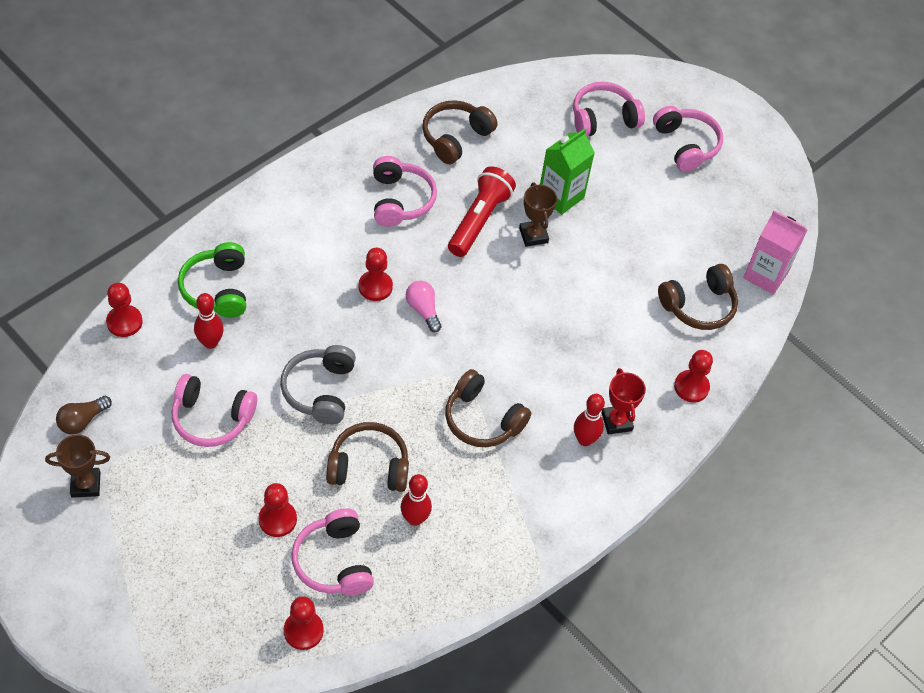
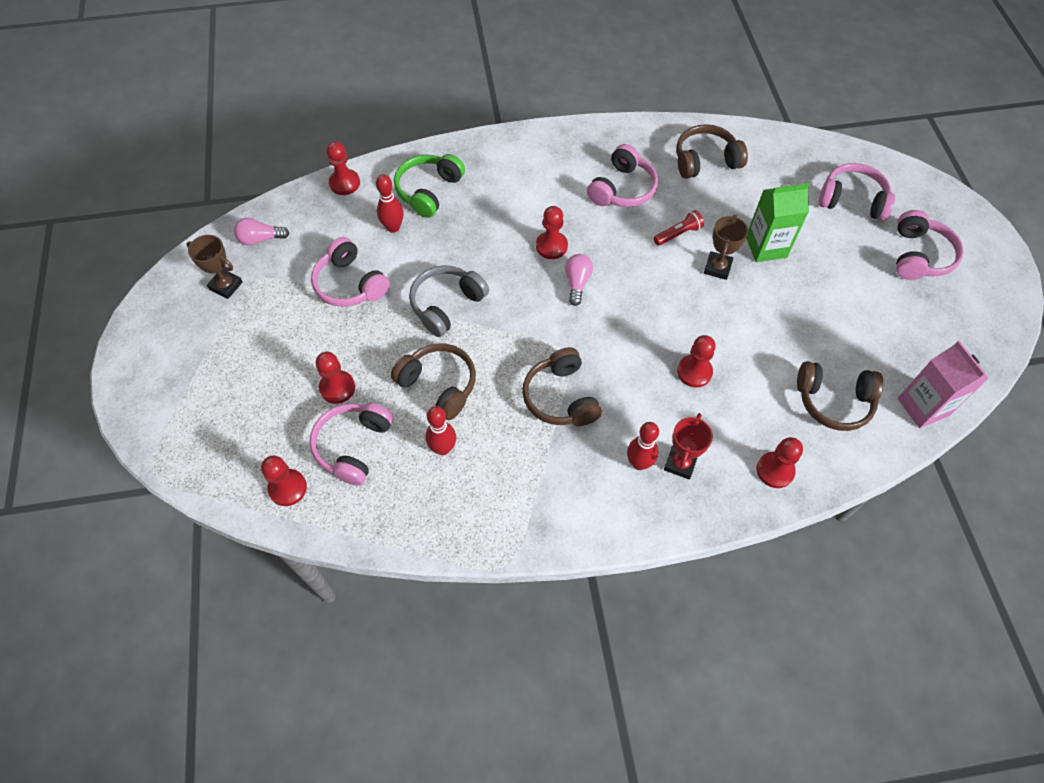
camera: 40 degrees right, 5 degrees up
brown light bulb [56,396,112,435] -> pink light bulb [234,218,289,246]
red flashlight [448,166,516,257] -> red flashlight [654,210,704,246], size x0.54
none -> red pawn [677,335,716,388]

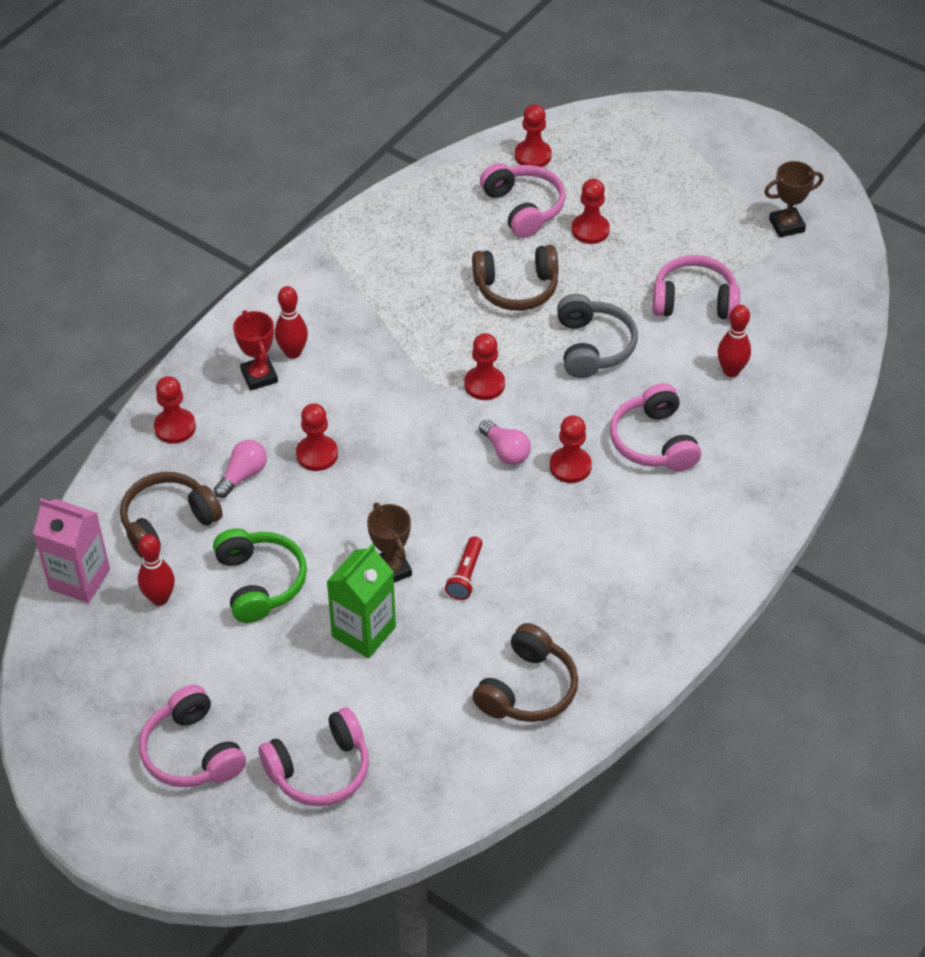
camera: 135 degrees right, 10 degrees down
pink light bulb [234,218,289,246] -> pink light bulb moved to [214,440,267,498]
red pawn [326,141,360,195] -> red pawn moved to [464,333,505,400]
green headphones [394,154,465,218] -> green headphones moved to [213,528,307,623]
red bowling pin [425,406,456,455] -> red bowling pin moved to [138,534,175,606]
brown headphones [522,347,602,426] -> none
pink headphones [587,144,658,207] -> pink headphones moved to [610,383,701,471]

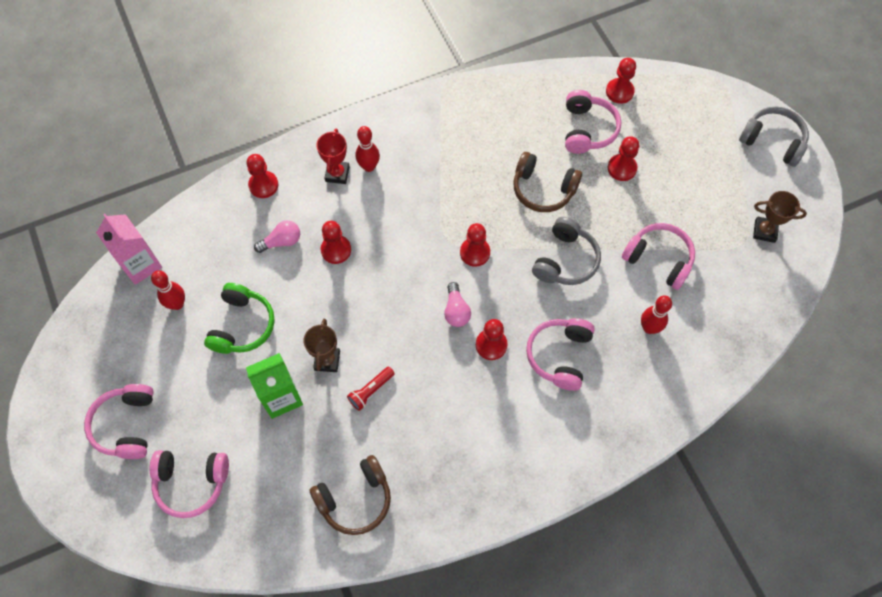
camera: 30 degrees right, 15 degrees up
brown headphones [120,472,223,559] -> none
none -> grey headphones [739,107,809,167]

